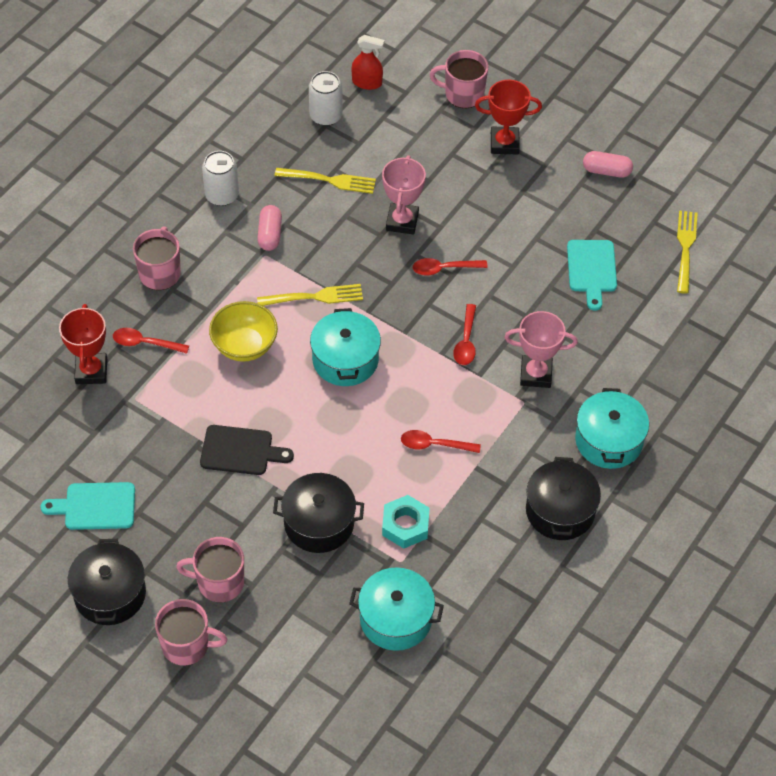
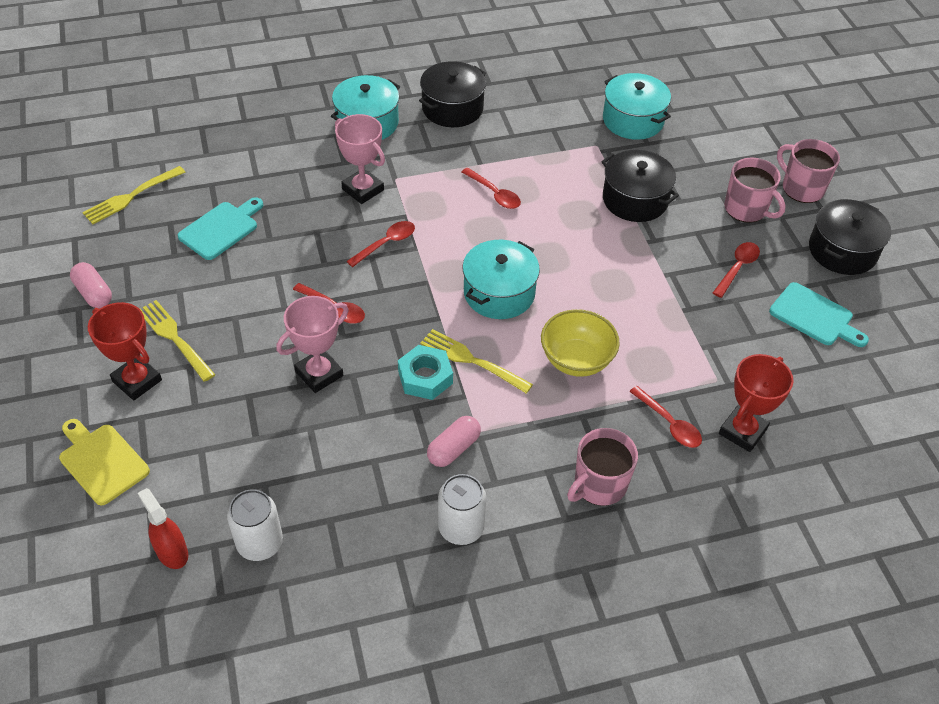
camera: 140 degrees left, 5 degrees down
black cutting board [200,425,294,475] -> none
yellow fork [275,168,376,194] -> yellow fork moved to [140,300,215,382]
turquoise nut [382,495,430,548] -> turquoise nut moved to [398,345,453,400]
pink mug [430,50,488,108] -> yellow cutting board [59,419,150,505]
none -> red spoon [713,242,760,298]

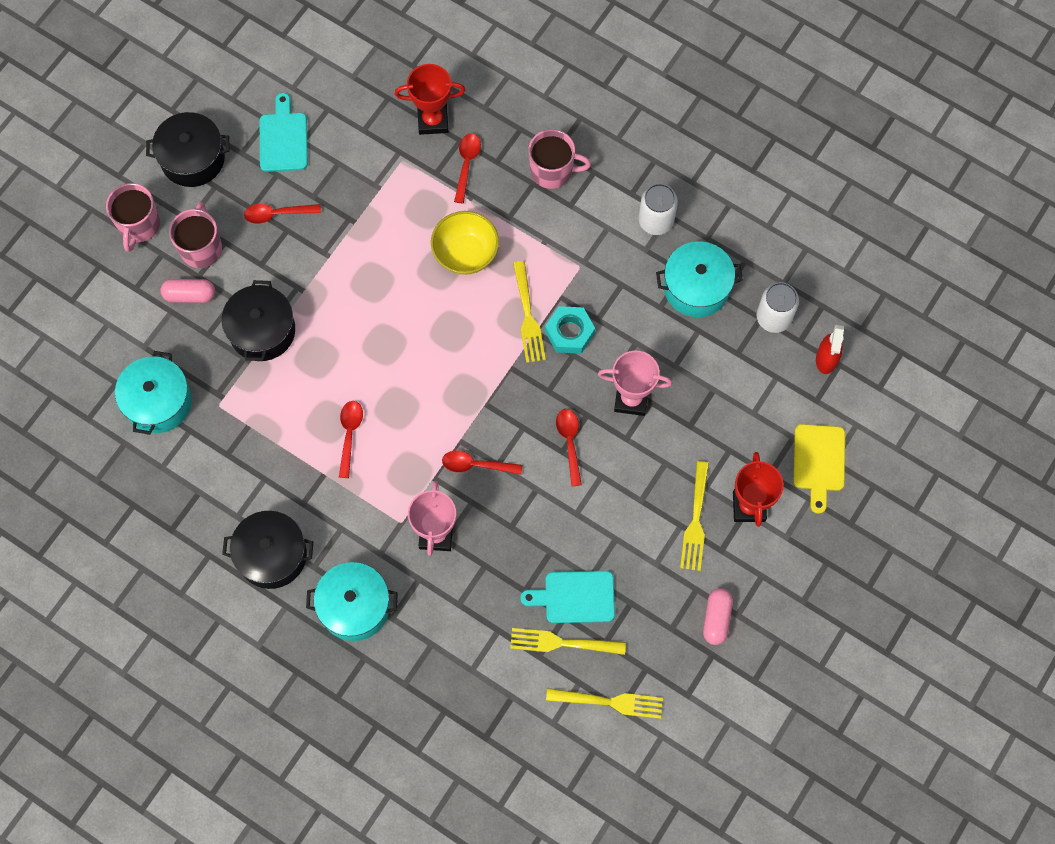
camera: 130 degrees left, 20 degrees up
pink capsule [427,416,481,467] -> pink capsule moved to [161,279,215,303]
turquoise pot [462,240,540,319] -> turquoise pot moved to [656,242,743,317]
none -> yellow fork [510,628,626,655]

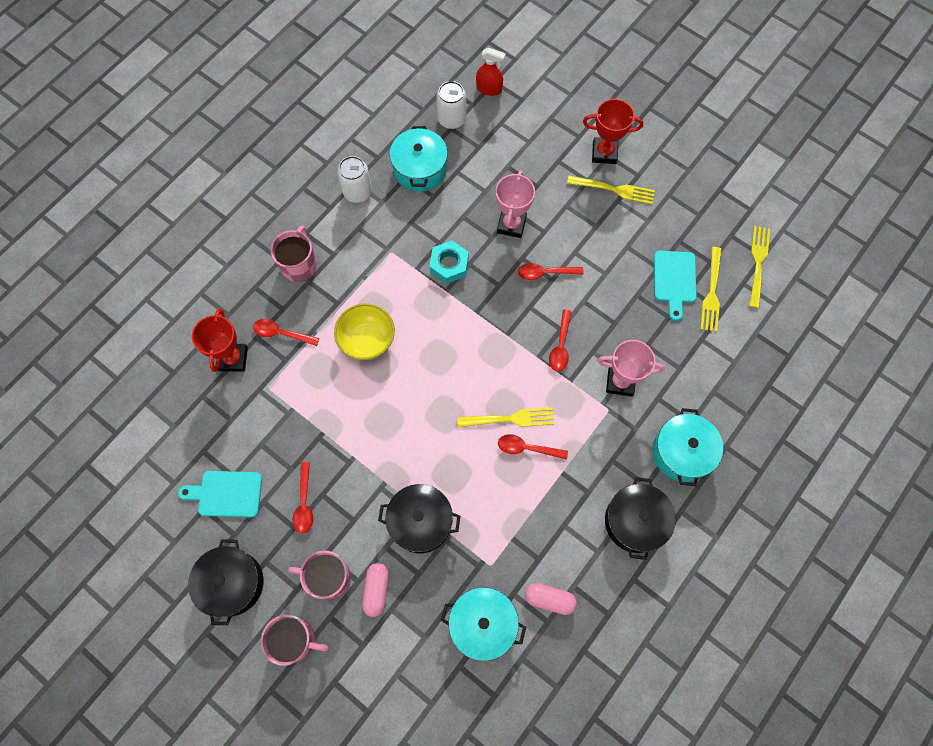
camera: 85 degrees left, 0 degrees up
yellow fork [513,261,546,363] -> yellow fork moved to [457,407,554,428]
pink capsule [703,588,733,645] -> pink capsule moved to [525,583,577,615]
yellow cutting board [794,424,845,514] -> none

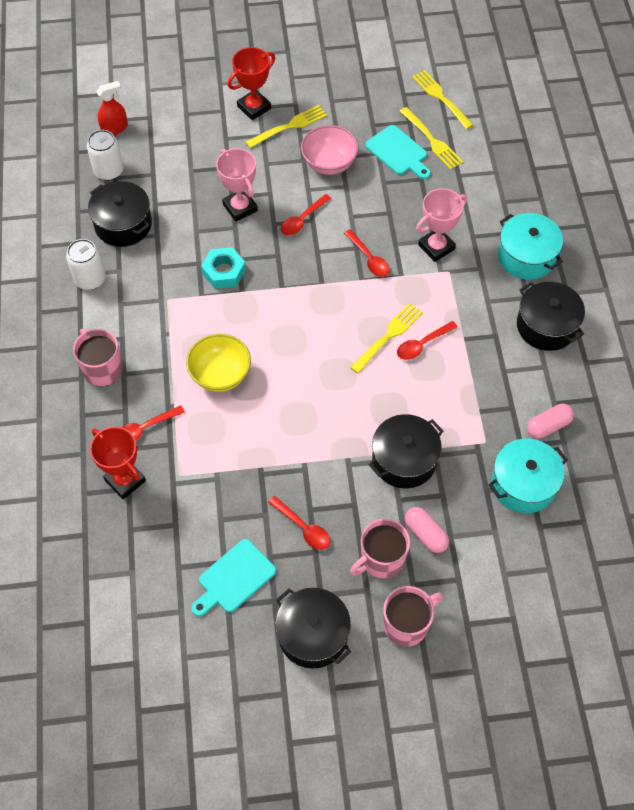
camera: 45 degrees left, 10 degrees down
turquoise pot [390,126,448,192] -> black pot [88,181,152,247]
none -> pink bowl [301,125,359,175]

